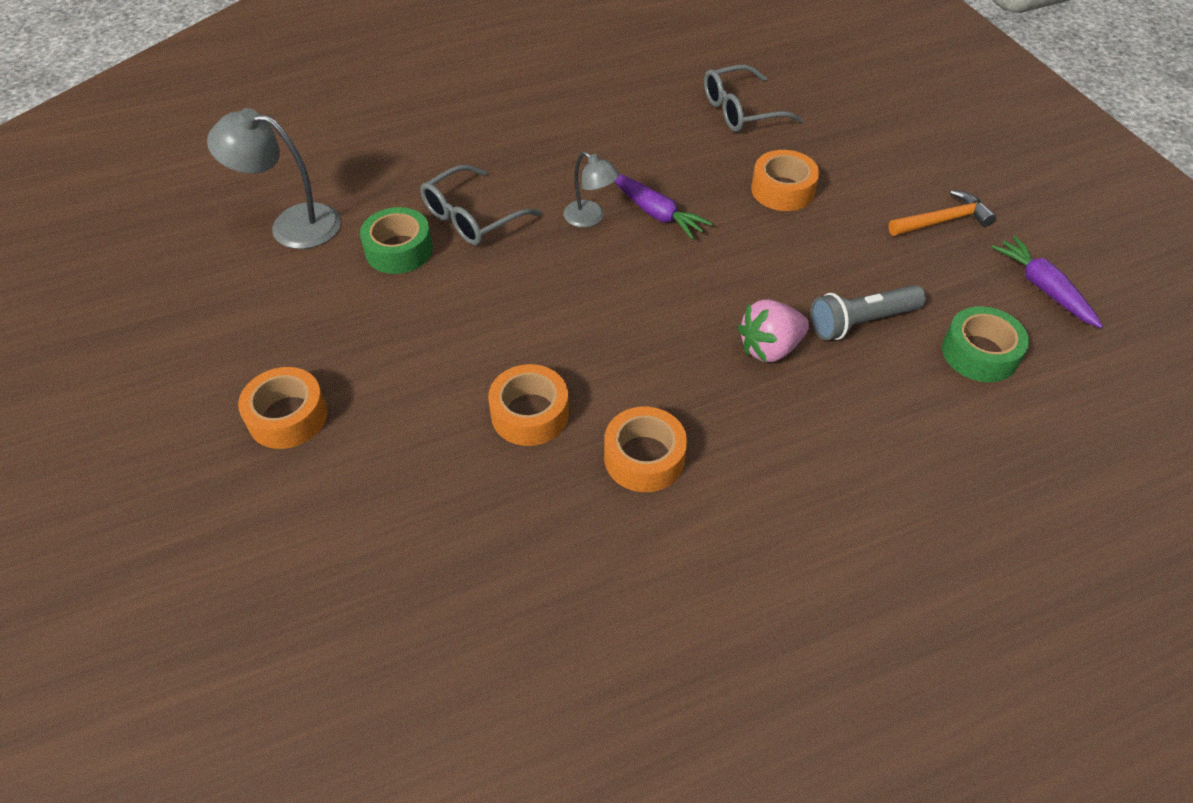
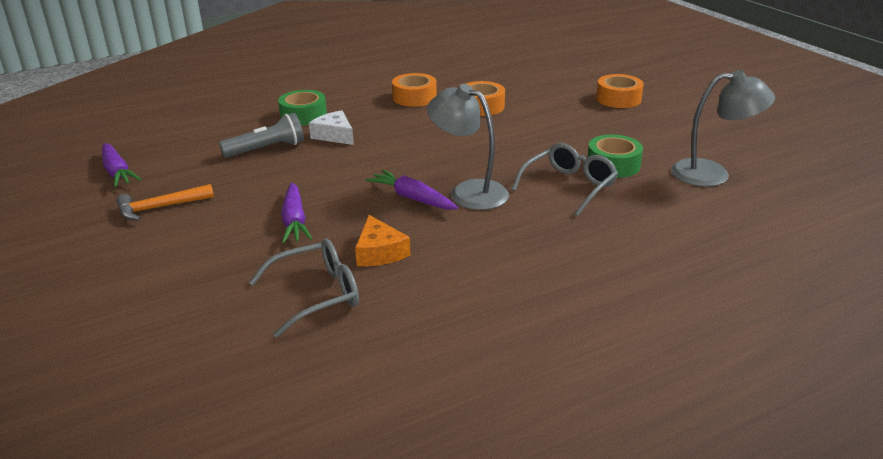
camera: 175 degrees right, 20 degrees down
grey lamp [563,151,620,227] -> grey lamp [427,84,509,210], size x1.65
pink strawberry [738,299,809,362] -> white cheese [309,110,354,145]
orange tape [751,150,819,211] -> purple carrot [281,183,313,243]
green tape [942,306,1029,382] -> green tape moved to [278,90,327,126]
none -> orange cheese [355,215,410,266]

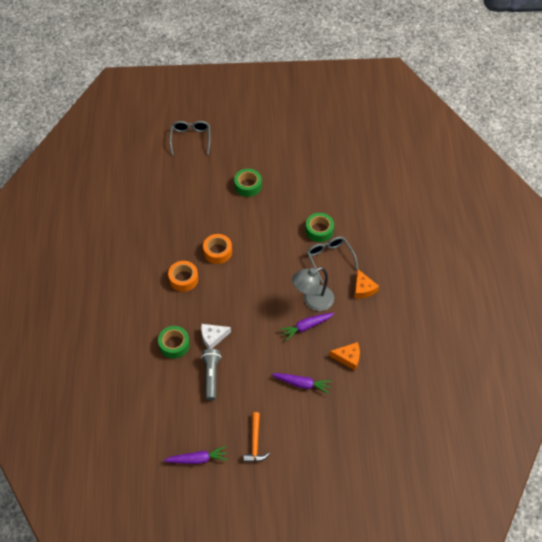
camera: 65 degrees left, 25 degrees up
grey glasses [249,238,359,338] -> grey glasses moved to [169,121,211,155]
orange tape [596,74,644,108] -> green tape [234,169,262,197]
grey lamp [671,70,775,187] -> none
none -> orange cheese [354,270,379,298]

